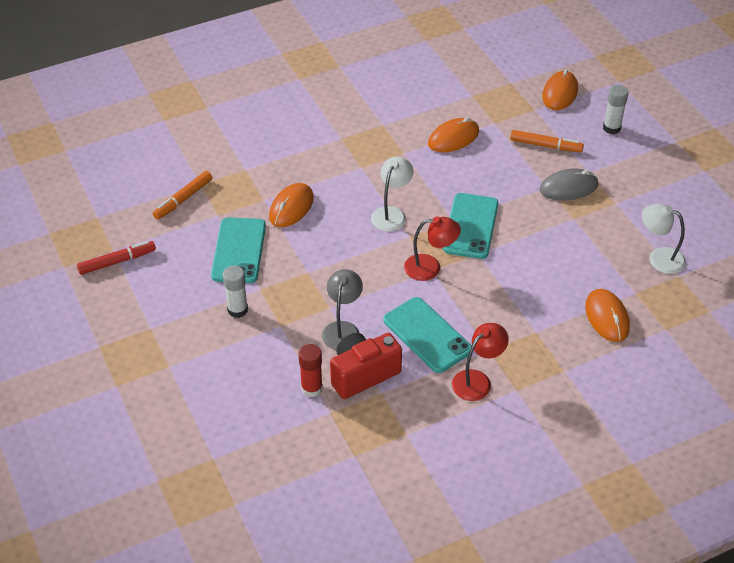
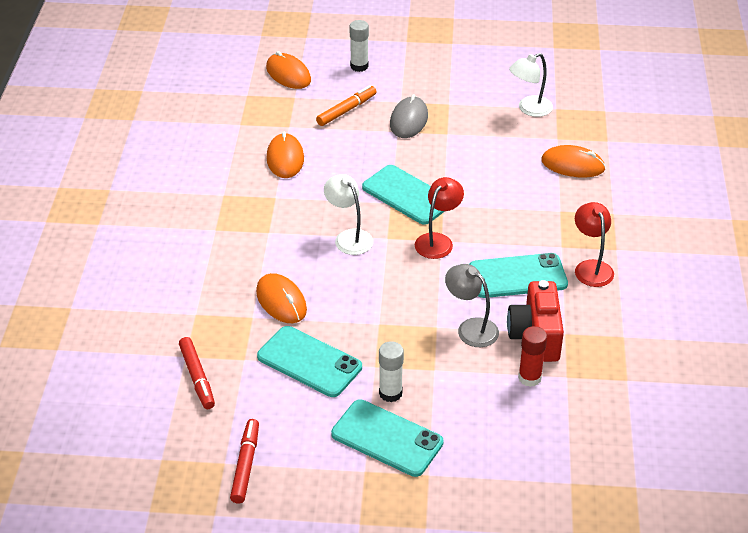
camera: 60 degrees left, 5 degrees down
orange marker [153,171,213,220] -> red marker [179,337,215,409]
none -> turquoise phone [331,400,444,477]

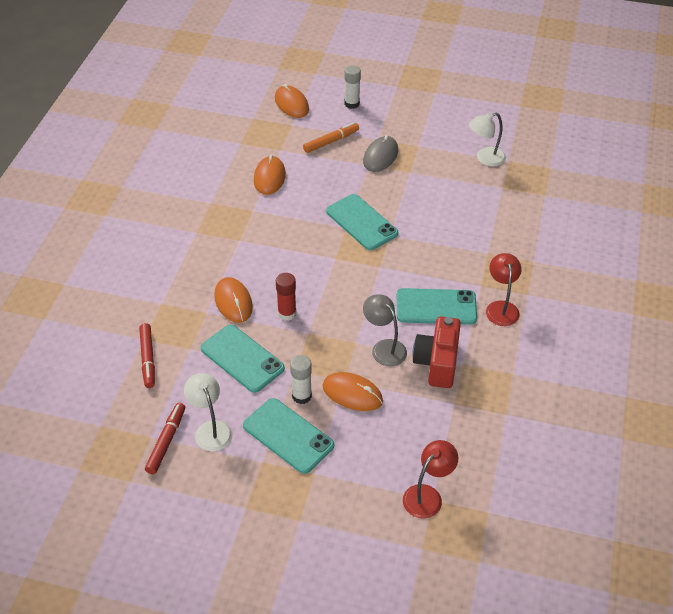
camera: 10 degrees right, 5 degrees up
white lamp [324,174,373,255] -> white lamp moved to [184,373,232,451]
red lamp [415,177,464,259] -> red lamp moved to [403,440,458,519]
red glue stick [518,326,547,387] -> red glue stick moved to [276,273,296,321]
orange mouse [541,145,606,178] -> orange mouse moved to [323,372,383,411]

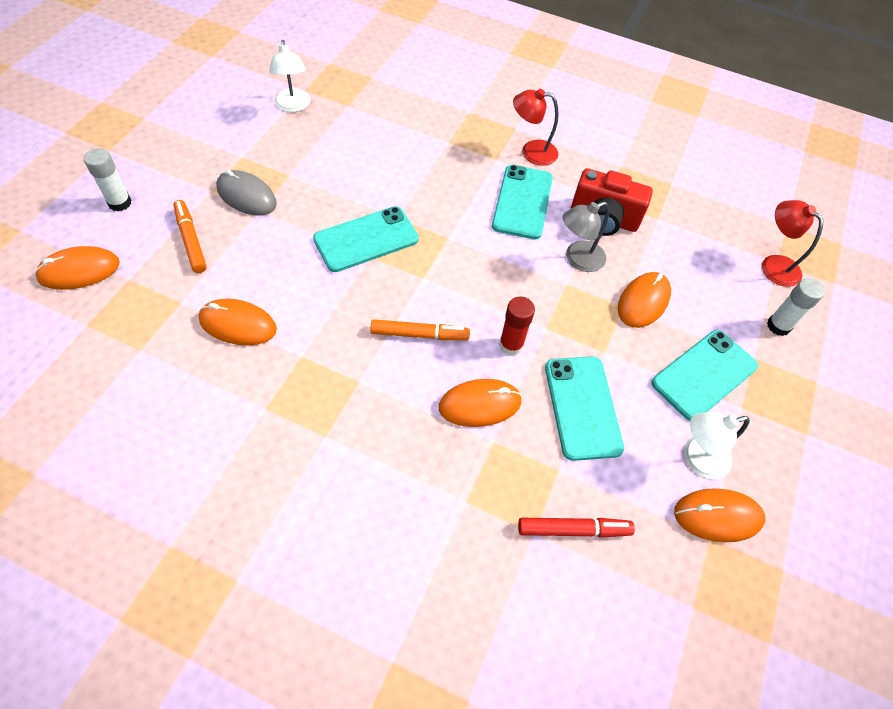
camera: 85 degrees left, 10 degrees up
red marker [145,403,185,474] -> orange mouse [674,488,765,543]
turquoise phone [201,324,285,393] -> turquoise phone turned 60 degrees counterclockwise [545,356,624,461]
white glue stick [290,355,312,404] -> white glue stick moved to [767,278,825,336]
none -> orange marker [371,319,470,340]

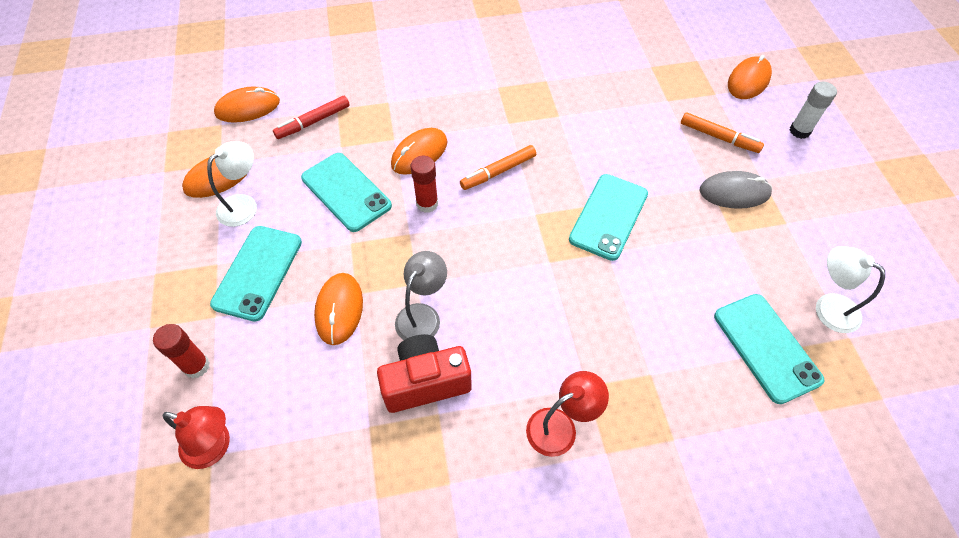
camera: 150 degrees right, 0 degrees up
orange mouse [199,299,277,346] -> orange mouse moved to [214,86,280,123]
turquoise phone [492,165,553,240] -> turquoise phone moved to [714,294,824,404]
white glue stick [767,278,825,336] -> red glue stick [153,324,210,378]

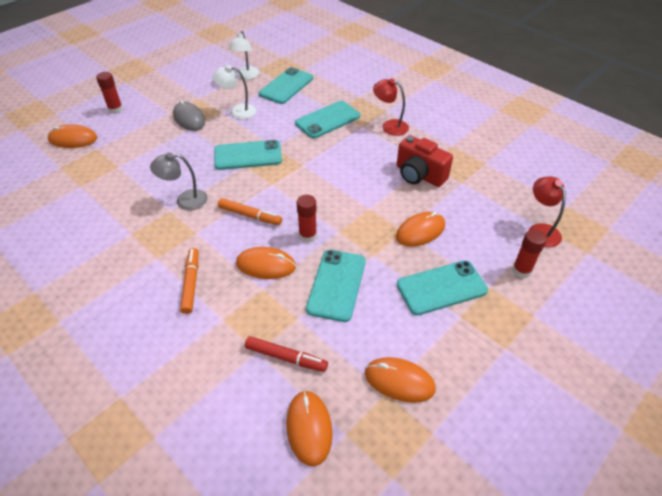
camera: 125 degrees left, 10 degrees down
white lamp [207,141,257,227] -> white lamp moved to [212,65,256,119]
orange mouse [214,86,280,123] -> orange mouse turned 45 degrees clockwise [286,391,333,466]
grey lamp [395,251,447,340] -> grey lamp moved to [150,153,208,210]
orange marker [681,112,764,153] -> orange marker moved to [180,248,198,314]
white glue stick [790,82,837,139] -> red glue stick [96,72,123,114]
none -> turquoise phone [295,101,360,138]

